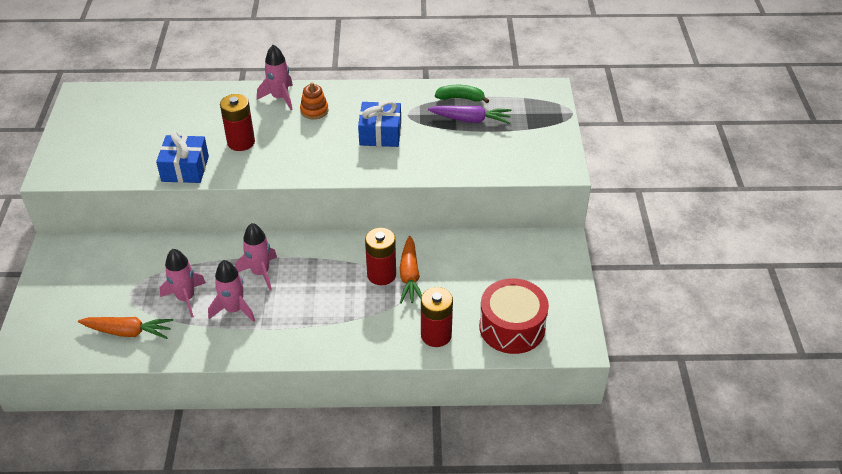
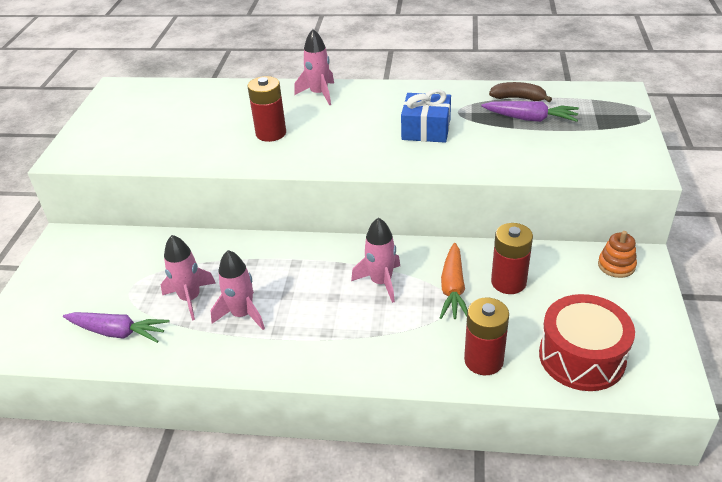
camera: 10 degrees right, 5 degrees down
orange carrot [78,317,173,339] -> purple carrot [63,312,170,343]
blue gift [156,132,209,183] -> none
pink rocket [235,223,277,290] -> pink rocket moved to [351,218,400,303]
orange stacking toy [300,82,329,119] -> orange stacking toy moved to [598,231,637,278]
red battery [365,228,396,285] -> red battery moved to [491,223,533,294]
green banana [435,85,489,103] -> brown banana [489,82,552,102]

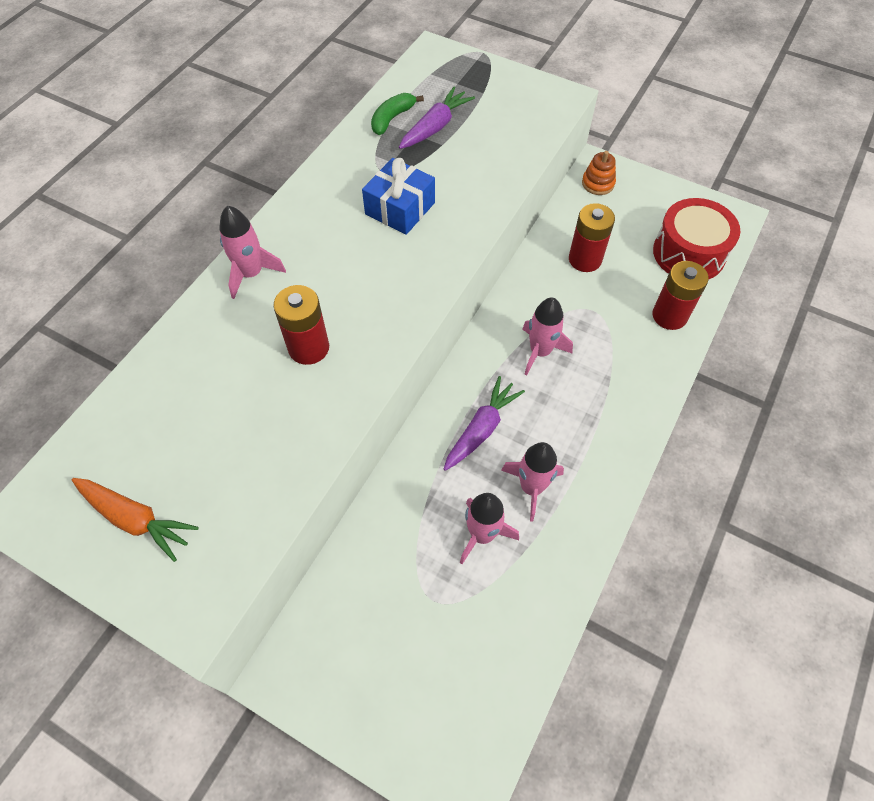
camera: 70 degrees left, 20 degrees up
purple carrot [63,312,170,343] -> purple carrot moved to [444,376,525,471]
orange carrot [440,243,467,319] -> orange carrot moved to [72,478,199,562]
brown banana [489,82,552,102] -> green banana [371,93,424,135]

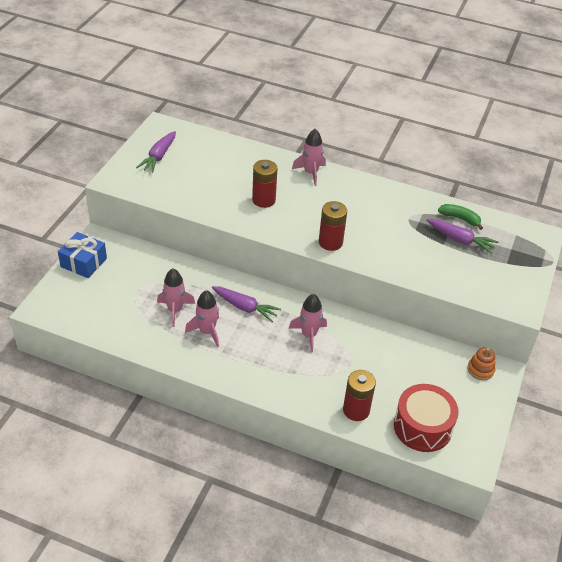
camera: 80 degrees right, 15 degrees down
orange carrot [72,478,199,562] -> purple carrot [136,131,176,173]
blue gift [362,158,435,235] -> blue gift moved to [58,232,107,278]
red battery [569,203,615,272] -> red battery moved to [319,201,347,251]

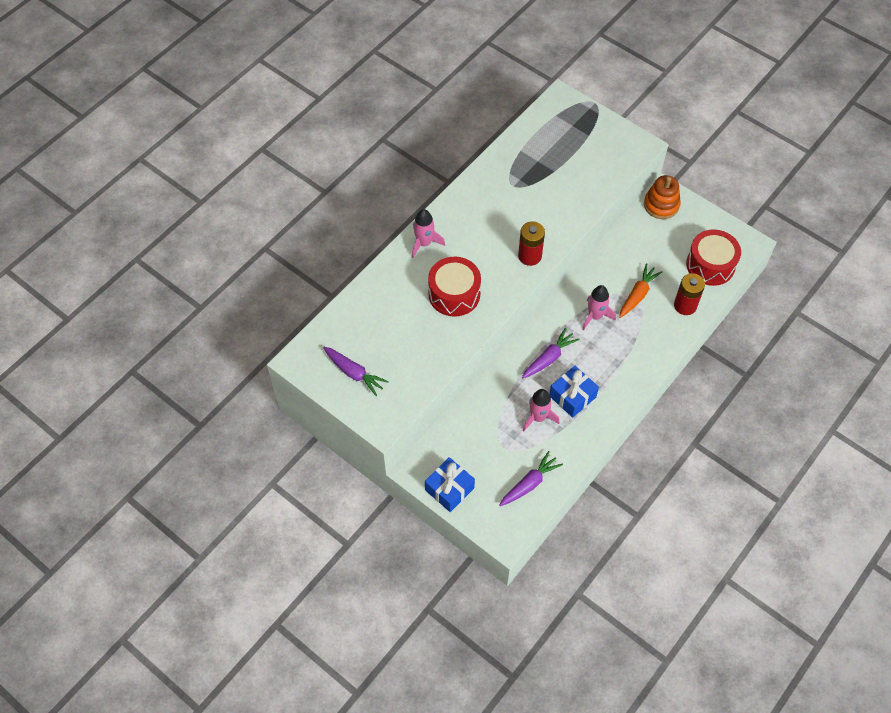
camera: 70 degrees left, 15 degrees up
pink rocket [185,290,219,347] -> blue gift [549,366,599,418]
red battery [252,160,278,208] -> red drum [428,257,481,317]
purple carrot [426,219,498,254] -> purple carrot moved to [500,451,563,506]
green banana [438,204,483,230] -> none
orange stacking toy [468,347,495,380] -> orange stacking toy [644,175,681,219], size x1.55
none -> orange carrot [619,263,662,318]

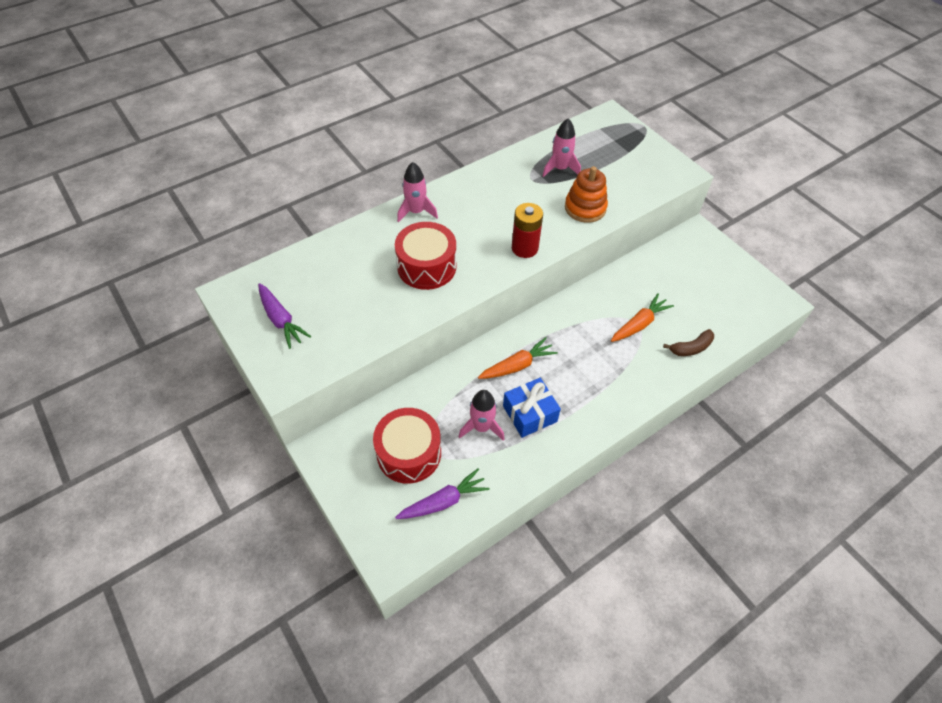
camera: 15 degrees right, 5 degrees down
blue gift [425,457,475,512] -> none
purple carrot [522,328,580,378] -> orange carrot [478,337,558,379]
pink rocket [582,285,616,330] -> pink rocket moved to [542,119,581,177]
orange stacking toy [644,175,681,219] -> orange stacking toy moved to [565,166,608,223]
red battery [674,273,705,315] -> brown banana [663,329,714,356]
red drum [686,229,741,286] -> red drum moved to [373,408,441,484]

